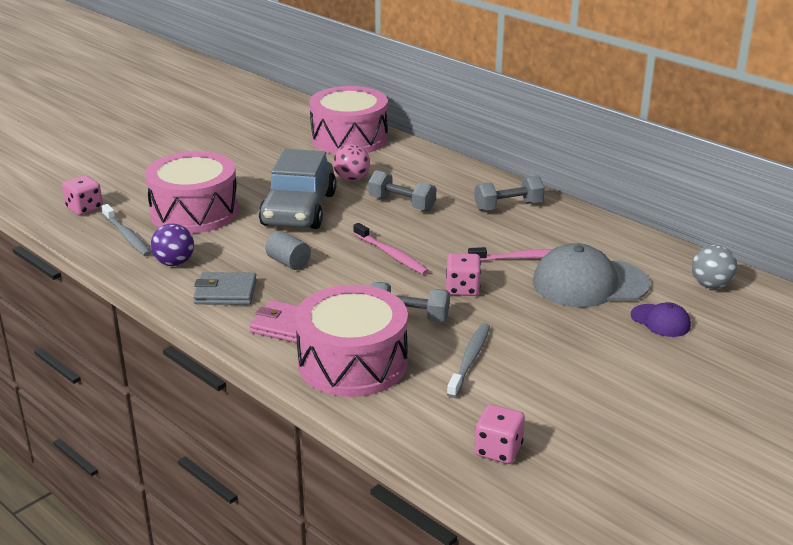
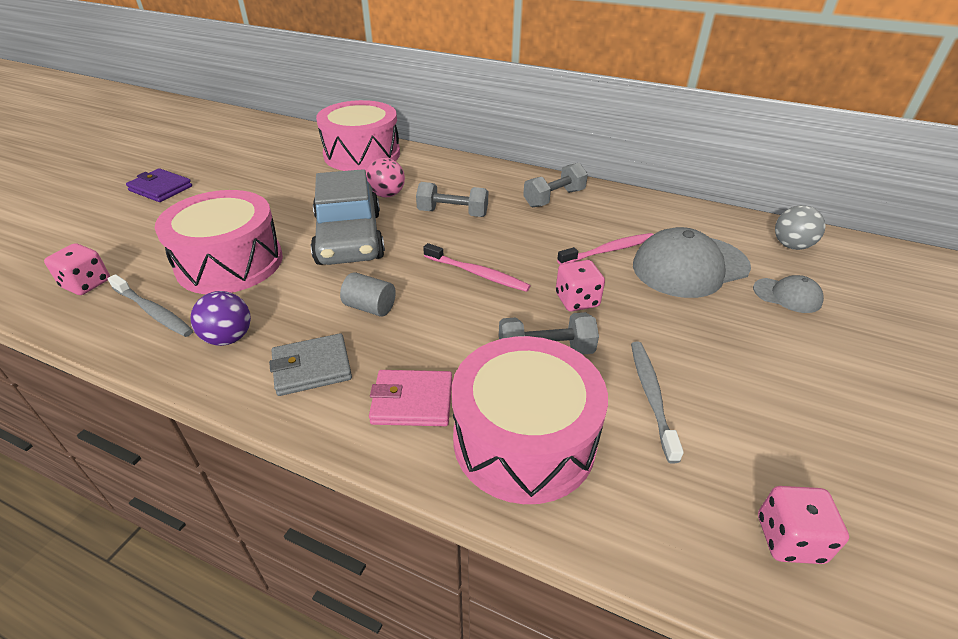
camera: 20 degrees left, 10 degrees up
purple cap [631,302,691,337] -> grey cap [753,275,824,313]
none -> purple wallet [126,168,192,202]

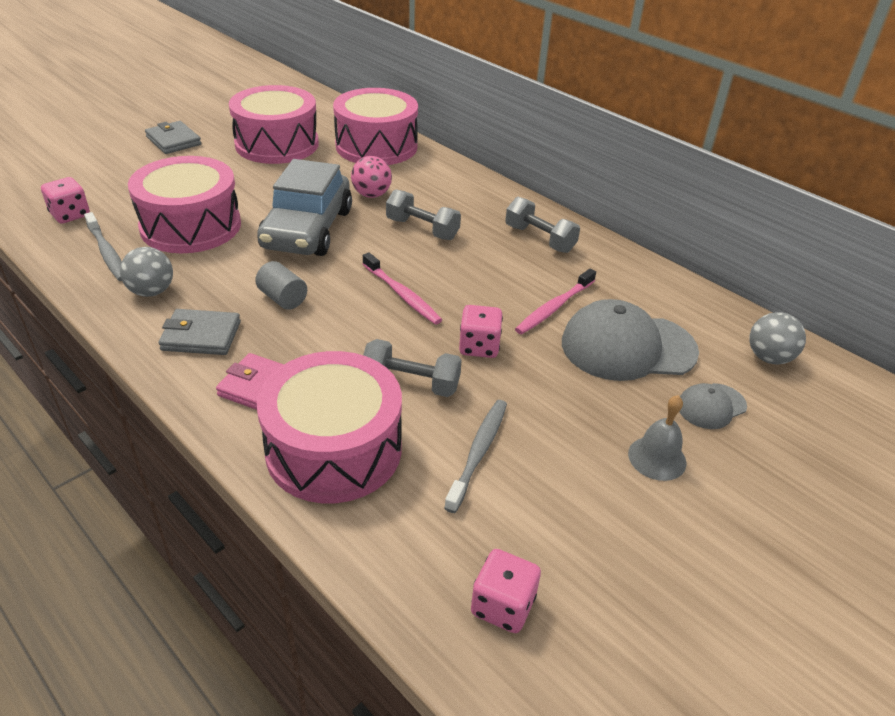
camera: 20 degrees right, 0 degrees up
purple wallet [126,168,192,202] -> grey wallet [145,121,201,154]
purple ball [190,291,251,346] -> grey ball [120,247,173,297]
grey dumbbell [523,163,588,208] -> grey dumbbell turned 60 degrees clockwise [505,197,580,253]
pink toothbrush [557,233,654,265] -> pink toothbrush turned 135 degrees clockwise [515,269,596,334]
grey cap [753,275,824,313] -> grey cap turned 105 degrees clockwise [679,383,747,429]
none -> pink drum [229,85,319,164]
none -> grey bell [628,395,686,481]

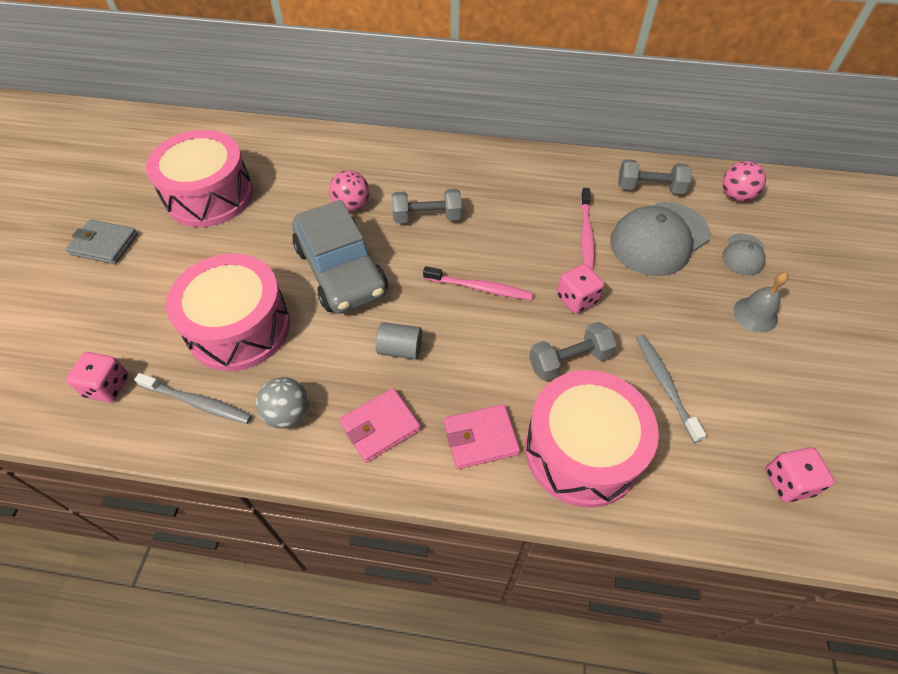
camera: 35 degrees left, 15 degrees up
grey wallet [158,309,241,355] -> pink wallet [340,388,421,463]
pink drum [333,88,418,165] -> none
grey dumbbell [505,197,580,253] -> grey dumbbell moved to [618,159,692,194]
grey ball [749,312,806,364] -> pink ball [722,161,766,201]

